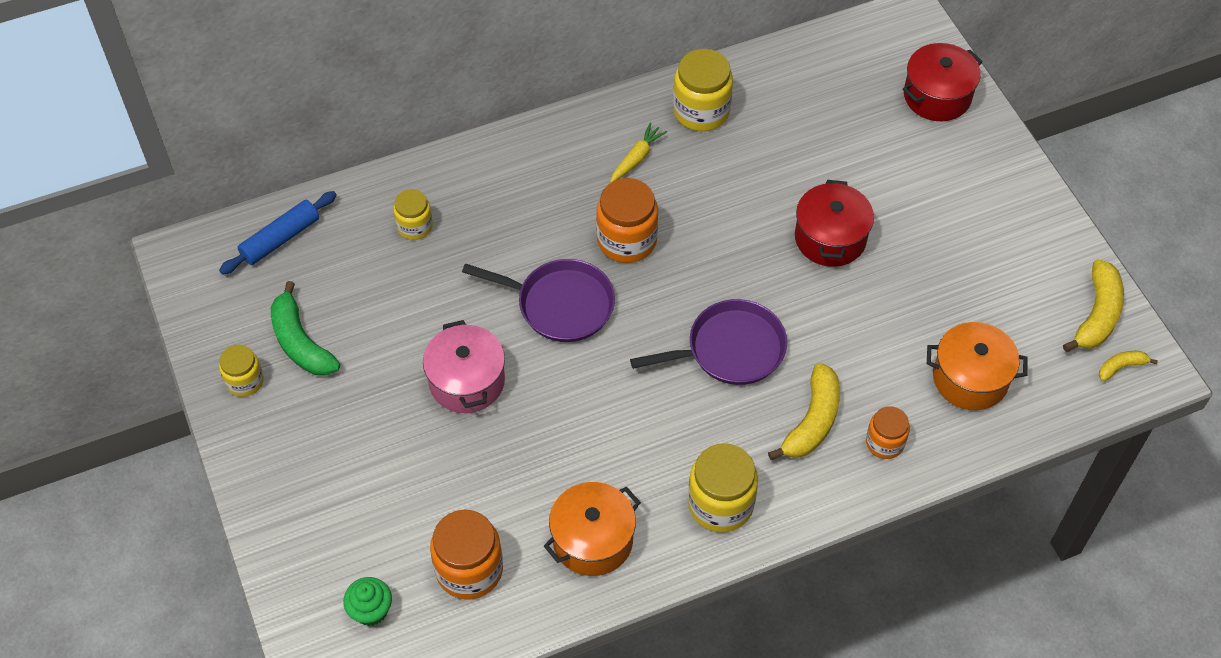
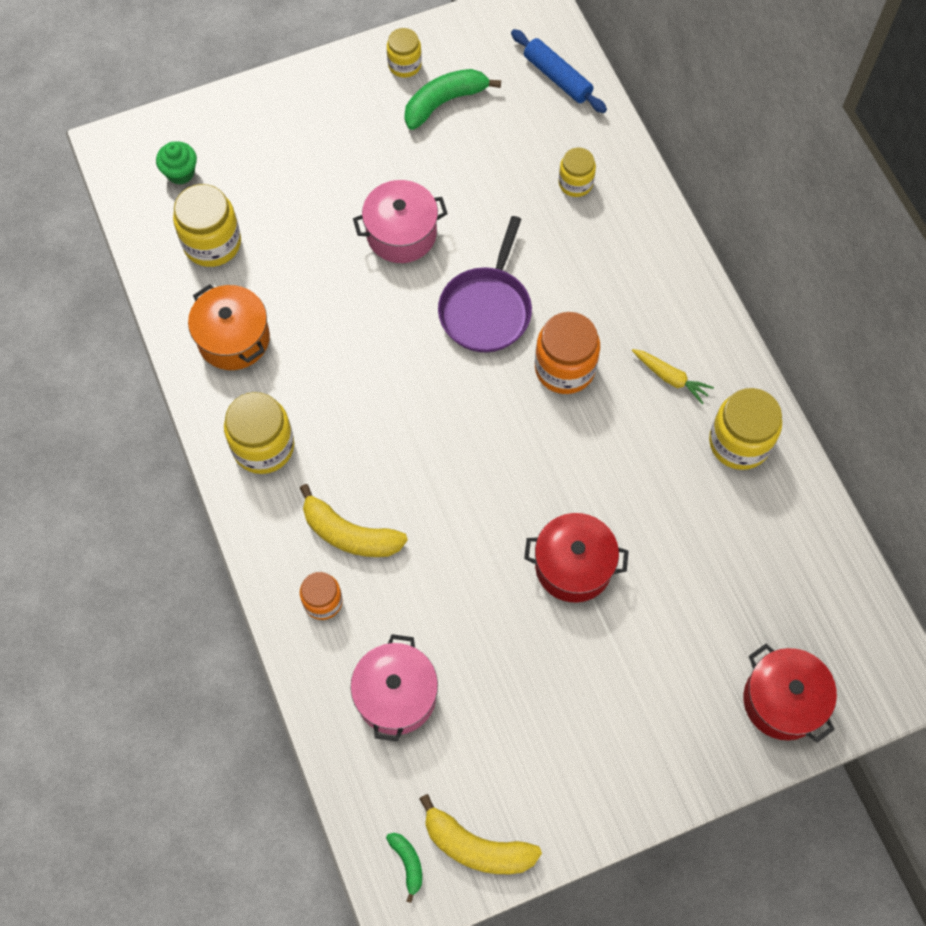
camera: 90 degrees right, 10 degrees up
orange jar [430,510,503,599] -> yellow jar [173,184,241,267]
purple pan [630,299,787,385] -> none
orange pot [927,322,1028,410] -> pink pot [351,634,438,742]
yellow banana [1099,351,1158,381] -> green banana [386,833,422,903]

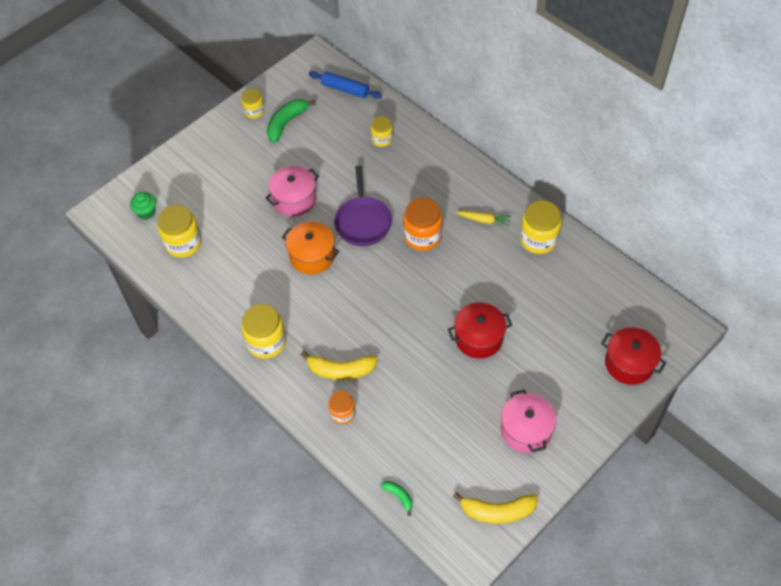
camera: 20 degrees left, 10 degrees down
orange pot [188,284,270,370] -> orange pot moved to [282,222,339,274]
pink pot [351,634,438,742] -> pink pot moved to [501,390,556,453]
green banana [386,833,422,903] -> green banana moved to [380,481,412,516]

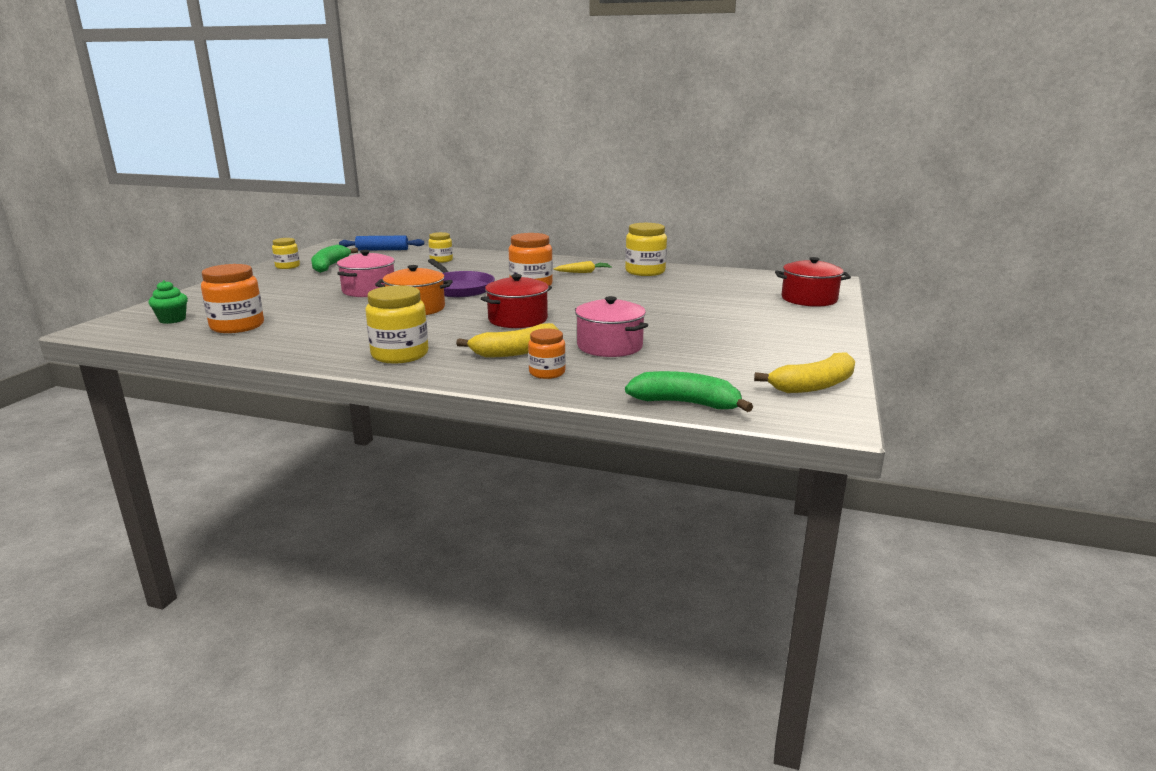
camera: 30 degrees left, 35 degrees down
yellow jar [158,205,202,258] -> orange jar [201,264,264,333]
green banana [380,481,412,516] -> green banana [625,371,753,412], size x1.90
red pot [448,302,512,359] -> red pot moved to [481,274,552,328]
pink pot [501,390,556,453] -> pink pot moved to [575,296,648,357]

